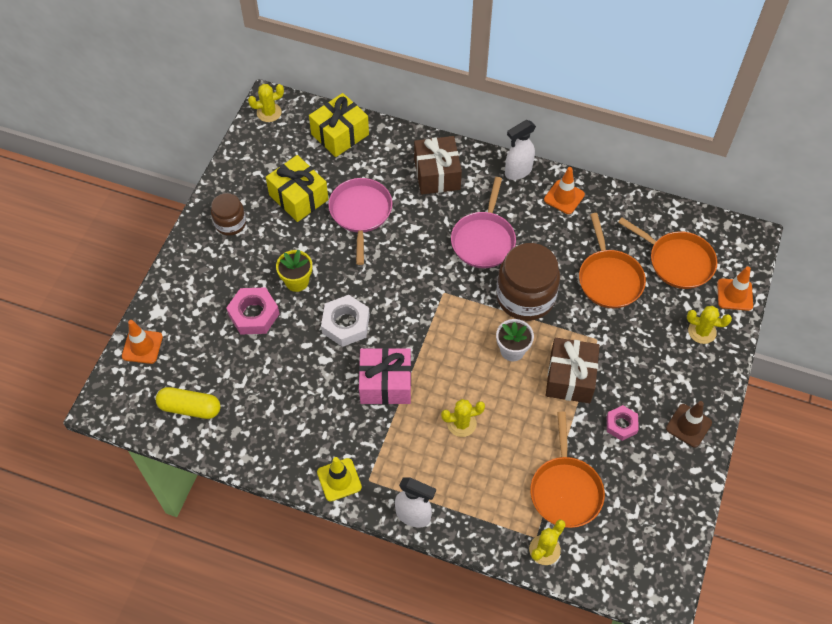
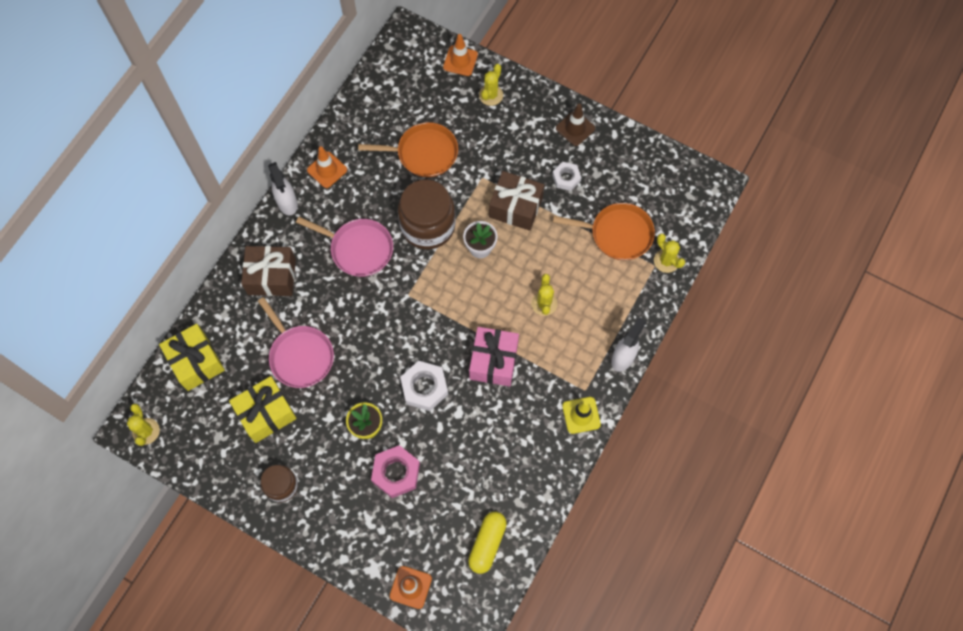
camera: 80 degrees left, 10 degrees up
pink pan [328,178,393,265] -> pink pan turned 135 degrees counterclockwise [258,297,334,388]
pink nut [607,405,639,441] -> white nut [552,162,582,191]
orange pan [618,217,717,289] -> none

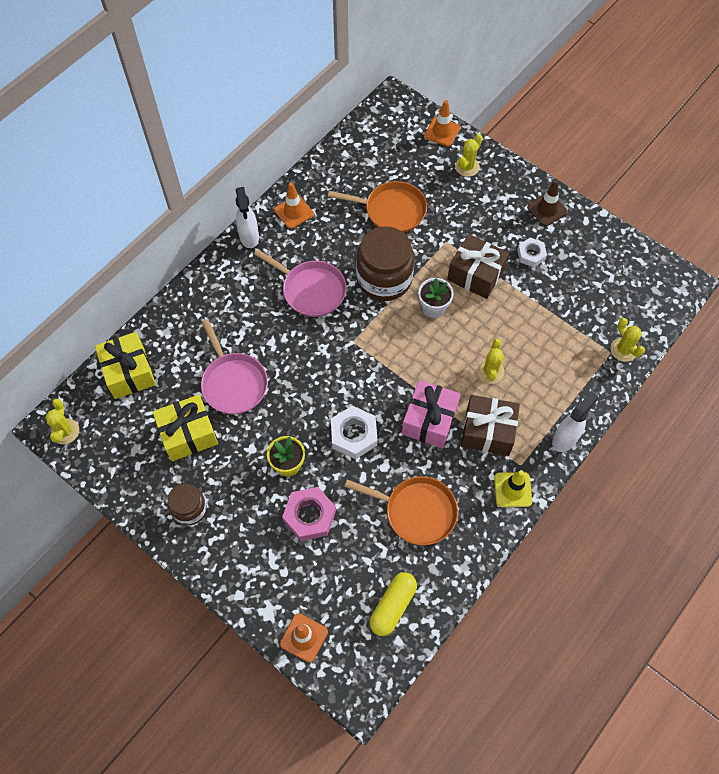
camera: 10 degrees right, 5 degrees down
brown gift [241,246,296,296] -> brown gift moved to [461,395,520,456]
orange pan [553,203,655,260] -> orange pan moved to [345,476,458,545]

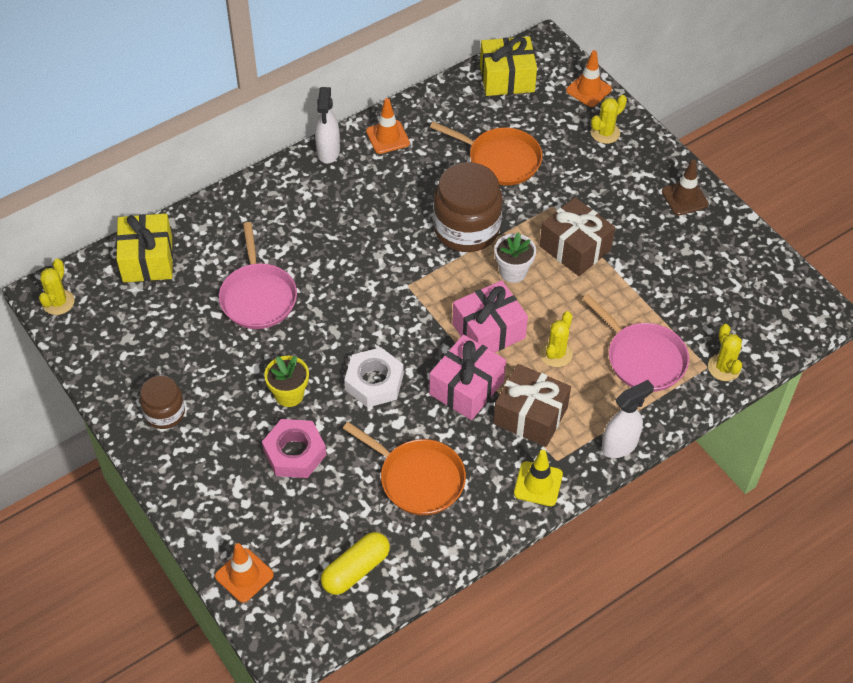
camera: 15 degrees right, 10 degrees down
yellow gift [153,395,218,461] -> yellow gift moved to [480,37,537,96]
pink pan [254,249,347,317] -> pink pan moved to [582,294,689,392]
white nut [517,238,547,267] -> none
none -> pink gift [452,280,528,353]

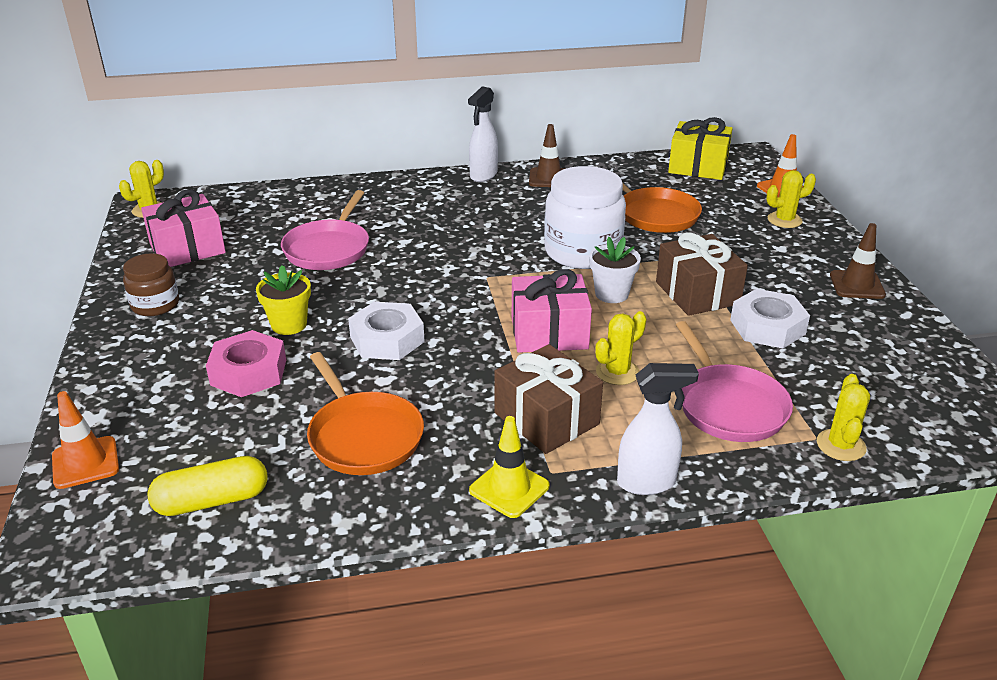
camera: 25 degrees right, 20 degrees down
yellow gift [116,214,173,283] -> none
orange traffic cone [366,98,410,154] -> brown traffic cone [529,124,565,187]
pink gift [429,334,506,420] -> pink gift moved to [141,189,226,267]
brown jar [433,162,502,252] -> white jar [544,166,626,269]
none -> white nut [730,289,810,348]

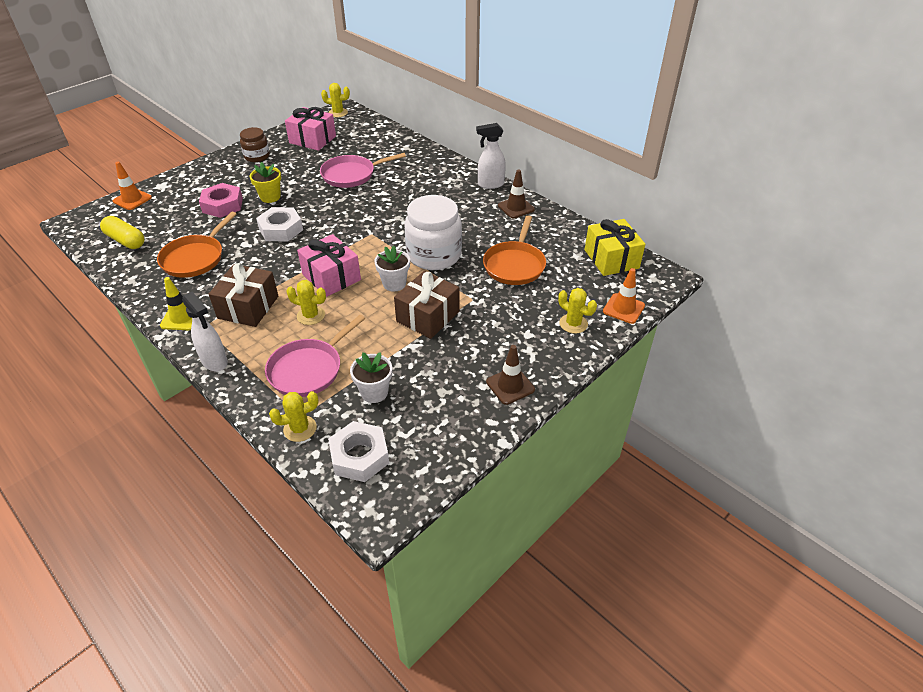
camera: 55 degrees right, 10 degrees up
white nut [730,289,810,348] -> white nut moved to [328,421,389,482]
none -> white flower pot [350,352,392,403]

